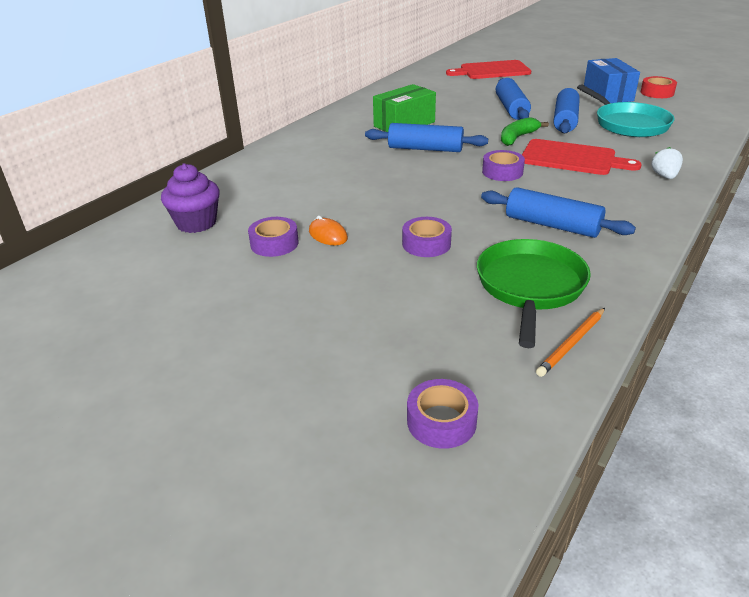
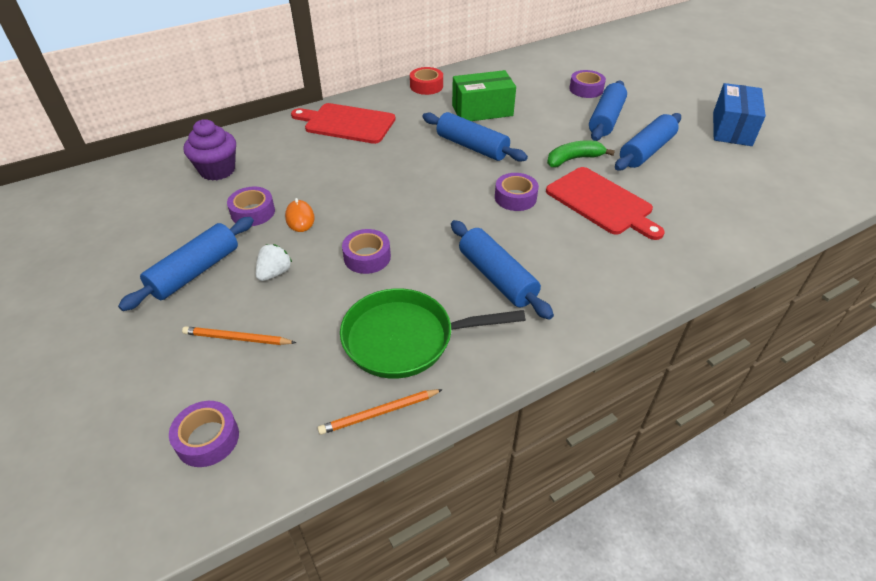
camera: 25 degrees right, 10 degrees up
red cutting board [446,60,531,79] -> red cutting board moved to [291,103,395,144]
green pan [477,239,591,348] -> green pan turned 135 degrees counterclockwise [340,288,526,378]
turquoise pan [577,84,674,137] -> none
red tape [641,76,677,98] -> red tape moved to [410,67,443,95]
white strawberry [651,147,683,179] -> white strawberry moved to [256,244,292,281]
none -> blue rolling pin [118,217,254,311]
none -> orange pencil [182,326,296,345]
none -> purple tape [569,70,606,98]

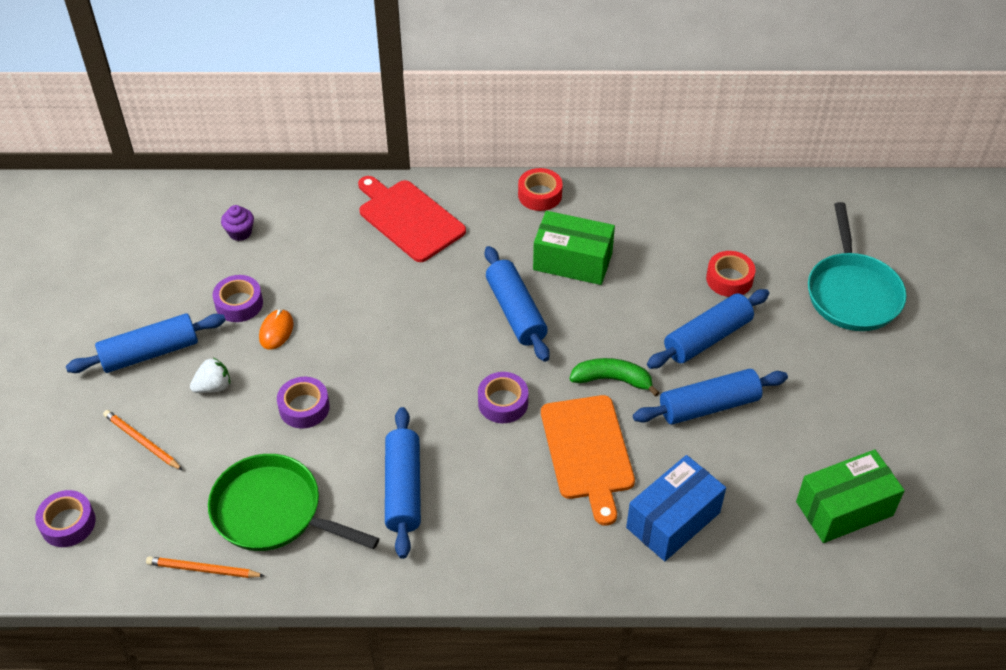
camera: 30 degrees right, 5 degrees up
purple cupcake [184,119,236,181] -> purple cupcake [221,205,254,241], size x0.58
red cutting board [546,167,665,240] -> orange cutting board [541,395,635,526]
purple tape [569,70,606,98] -> red tape [706,251,755,297]
blue box [713,83,766,146] -> blue box moved to [626,455,726,561]
none -> green box [796,450,905,543]
none -> turquoise pan [808,202,907,331]

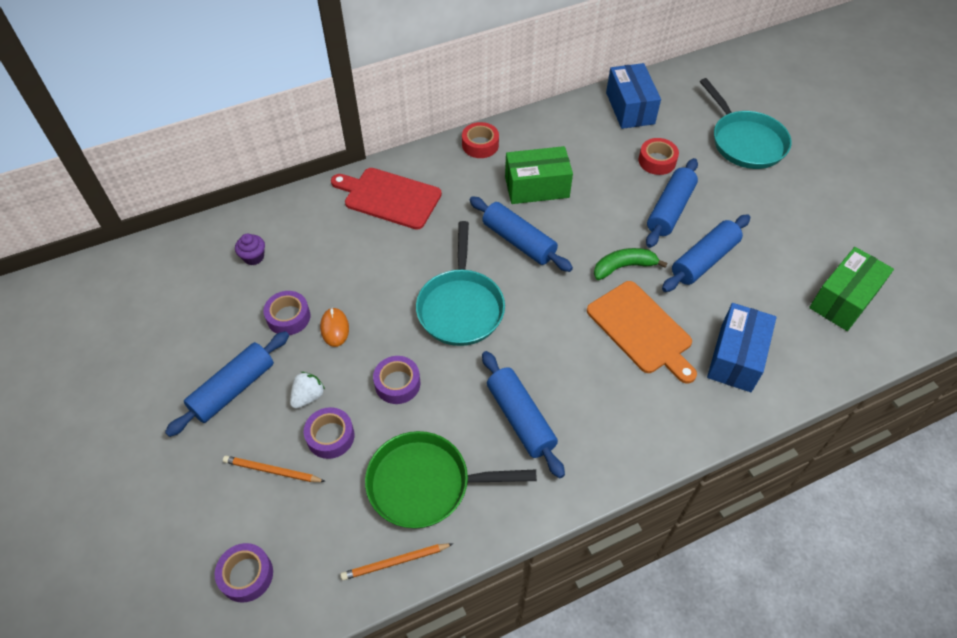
camera: 25 degrees left, 5 degrees up
purple tape [478,372,528,423] -> purple tape moved to [304,407,354,459]
none -> turquoise pan [416,221,505,346]
none -> blue box [606,63,661,129]

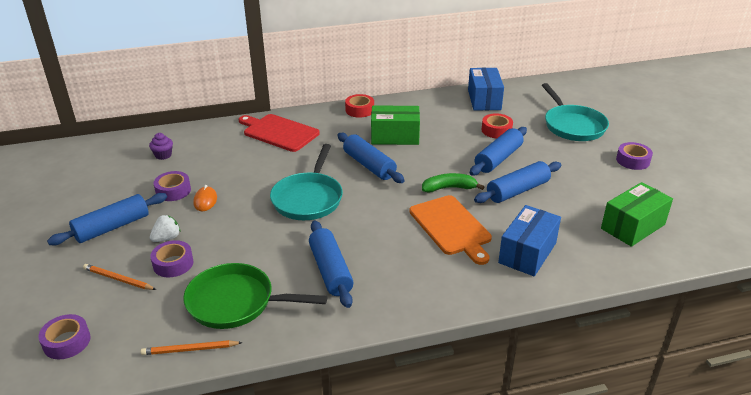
camera: 10 degrees right, 20 degrees down
purple tape [373,356,420,404] -> purple tape moved to [616,142,653,170]

